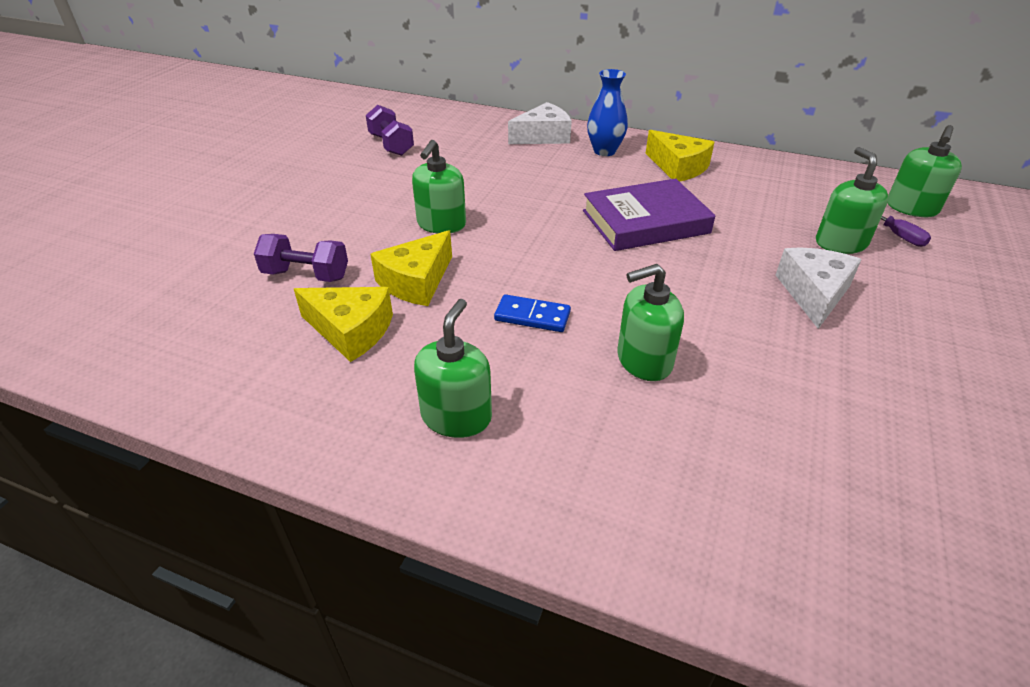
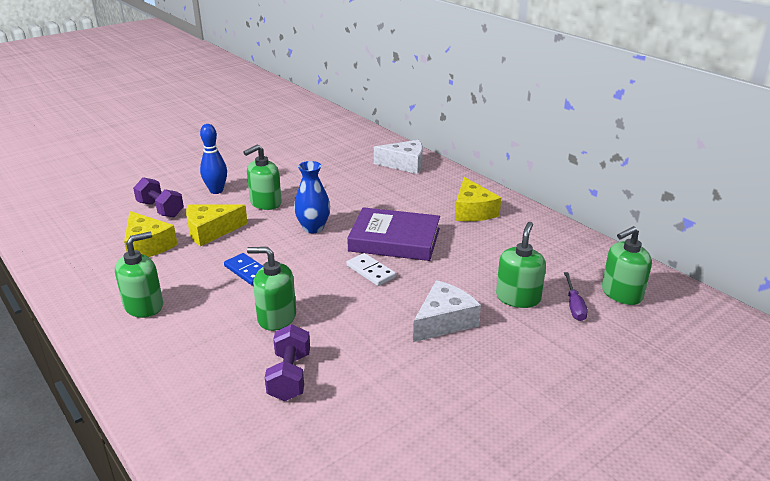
camera: 30 degrees right, 10 degrees down
purple dumbbell [366,105,414,156] -> purple dumbbell moved to [265,324,310,401]
blue vase [587,69,628,156] -> blue vase moved to [294,161,330,233]
none -> blue bowling pin [200,124,227,194]
none -> white domino [347,253,396,286]

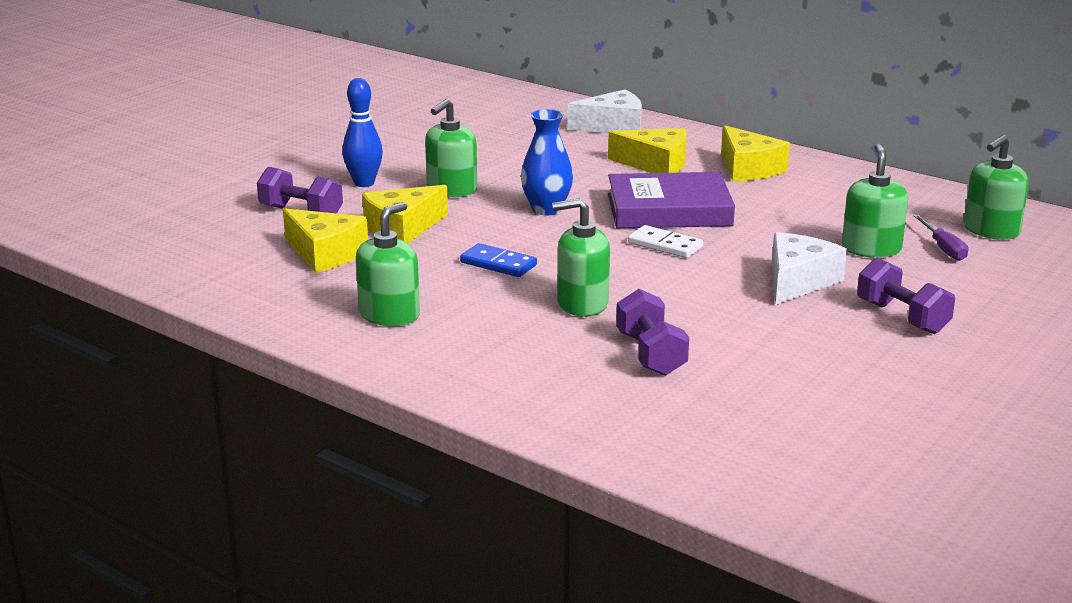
camera: 15 degrees left, 5 degrees down
none -> yellow cheese [608,128,687,173]
none -> purple dumbbell [857,258,955,334]

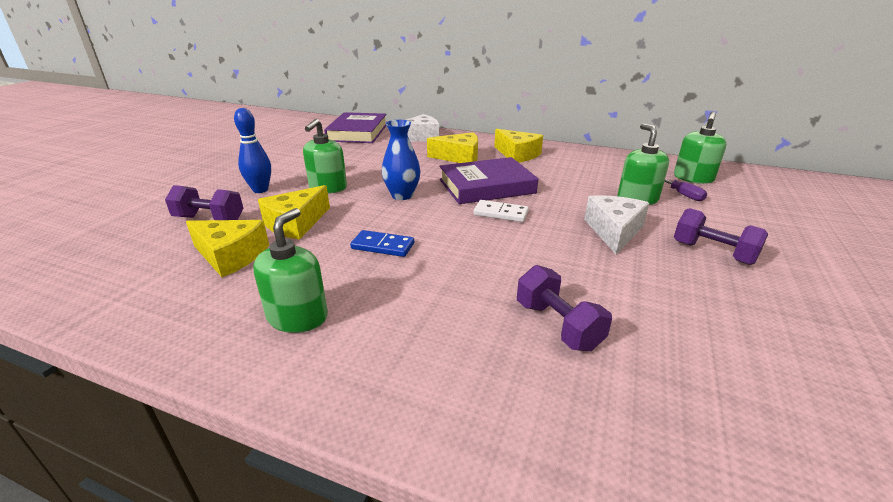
camera: 15 degrees left, 5 degrees up
green soap dispenser [552,198,610,317] -> none
none -> purple book [324,112,387,143]

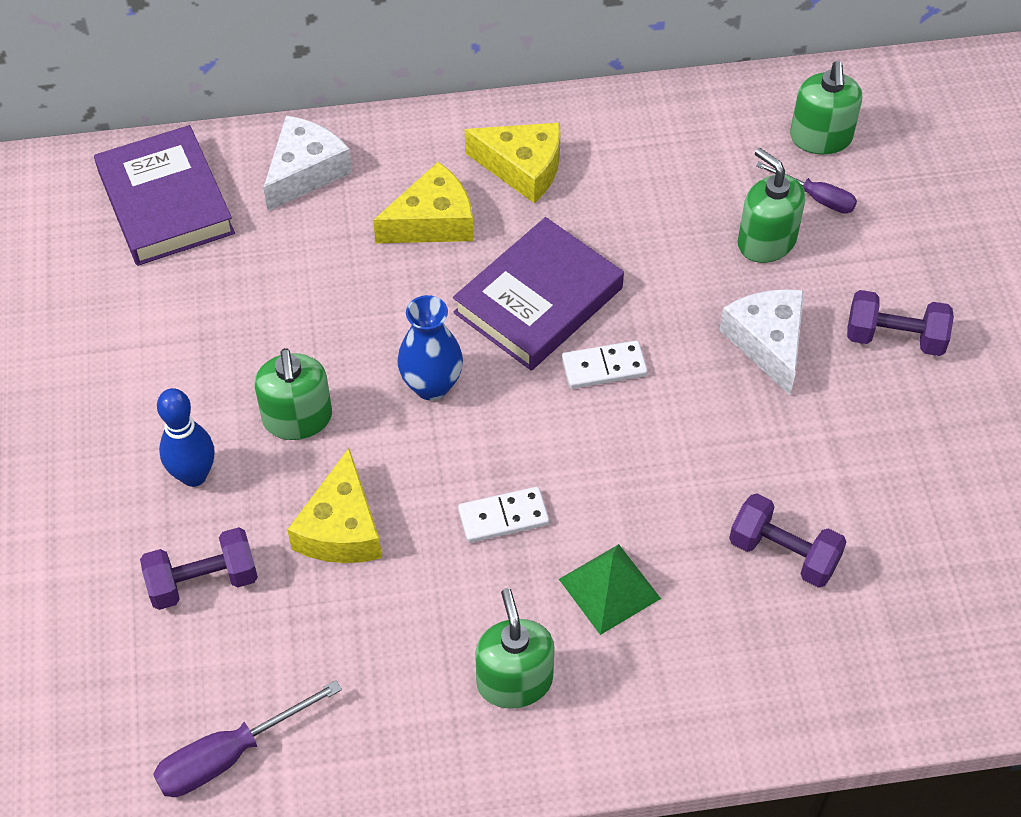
camera: 30 degrees left, 25 degrees up
yellow cheese [186,220,269,277] -> none
blue domino [350,230,414,257] -> white domino [458,487,549,543]
none -> purple screwdriver [153,680,342,797]
none -> green pyramid [559,544,661,635]

